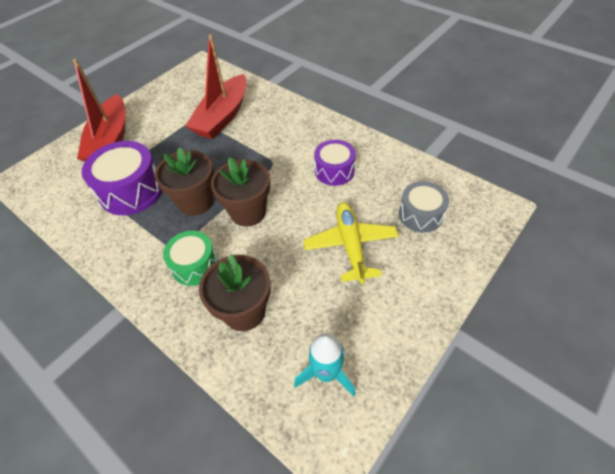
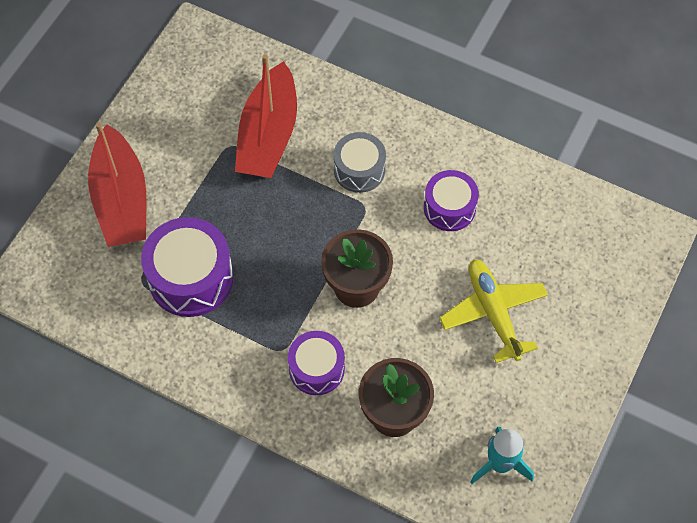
camera: 15 degrees left, 10 degrees up
brown flower pot [154,148,214,216] -> none
green drum [163,231,218,286] -> purple drum [288,331,345,395]
grey drum [399,181,449,233] -> grey drum moved to [333,132,386,193]

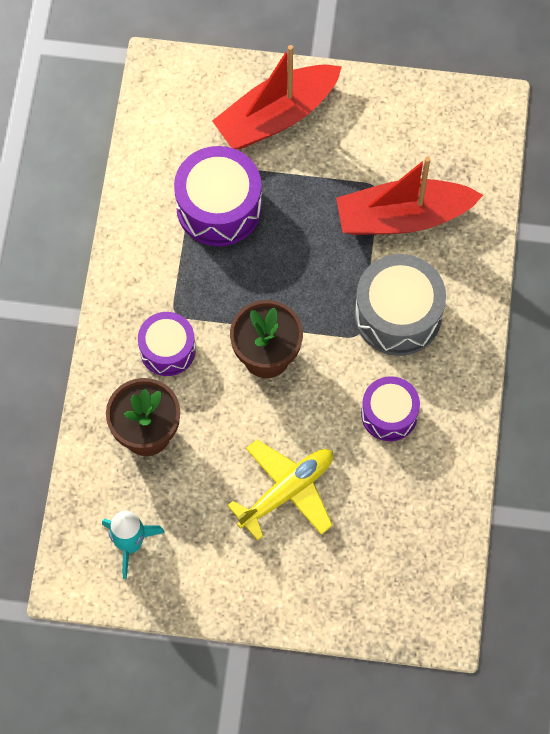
camera: 70 degrees right, 5 degrees up
grey drum [333,132,386,193] -> grey drum [355,254,446,356], size x1.58

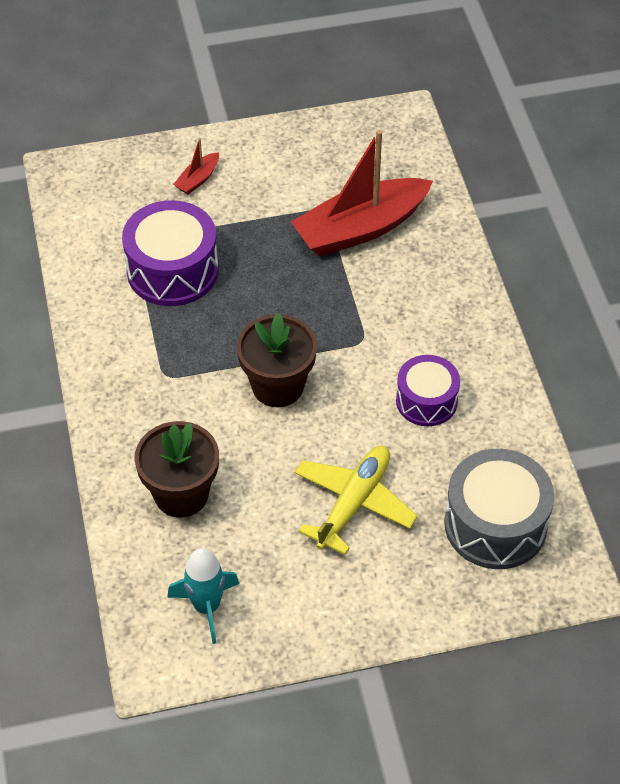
camera: 20 degrees left, 15 degrees down
purple drum [138,312,196,376] -> none
red boat [212,45,342,149] -> red boat [173,138,219,194], size x0.42
grey drum [355,254,446,356] -> grey drum moved to [444,449,554,569]

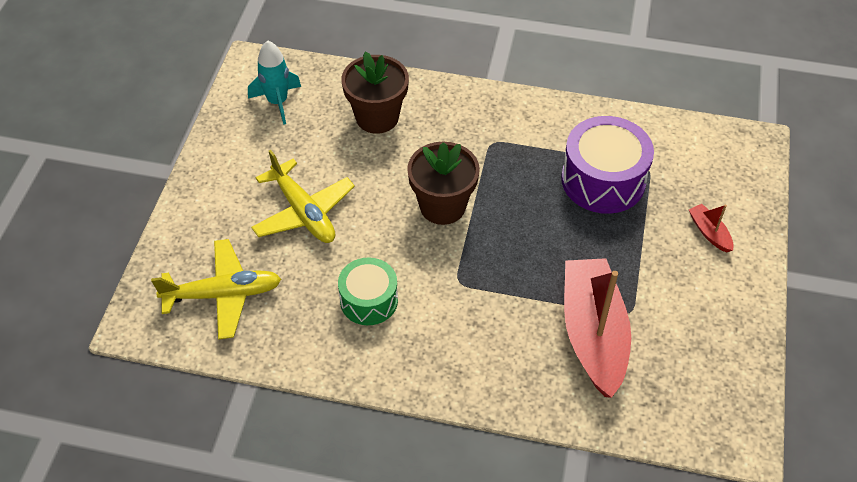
camera: 115 degrees right, 0 degrees up
purple drum [396,355,460,426] -> green drum [338,258,398,325]
grey drum [444,449,554,569] -> yellow plane [151,239,281,340]

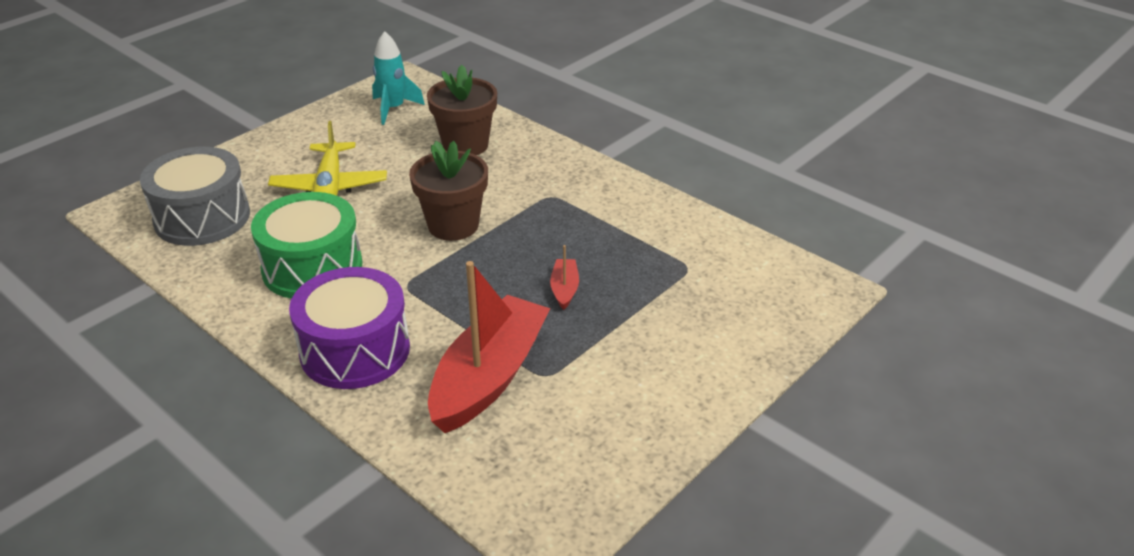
camera: 30 degrees right, 15 degrees down
yellow plane [151,239,281,340] -> grey drum [140,147,250,246]
green drum [338,258,398,325] -> green drum [251,192,362,299], size x1.58
purple drum [561,116,654,214] -> purple drum moved to [289,267,410,389]
red boat [689,204,734,253] -> red boat moved to [550,245,579,310]

